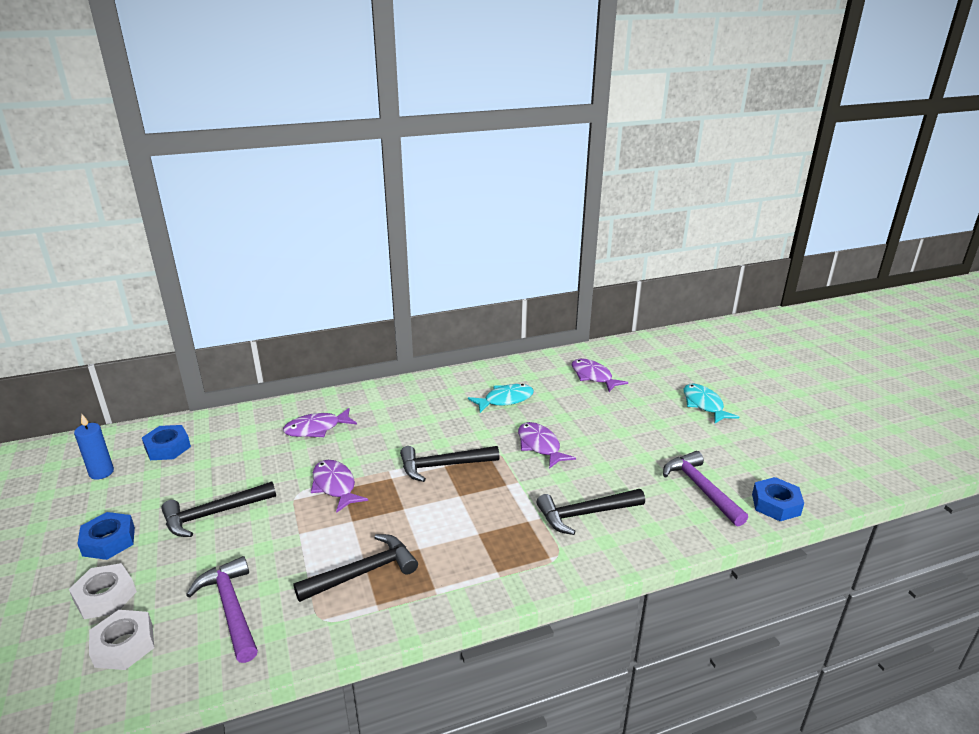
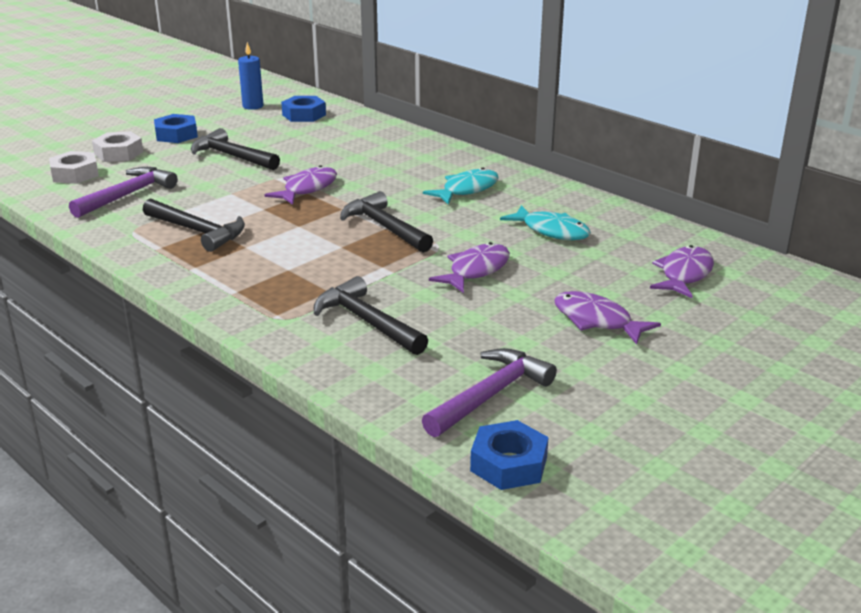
camera: 65 degrees right, 0 degrees up
purple fish [283,408,357,437] -> purple fish moved to [554,291,661,344]
turquoise fish [684,384,739,423] -> turquoise fish moved to [423,168,499,204]

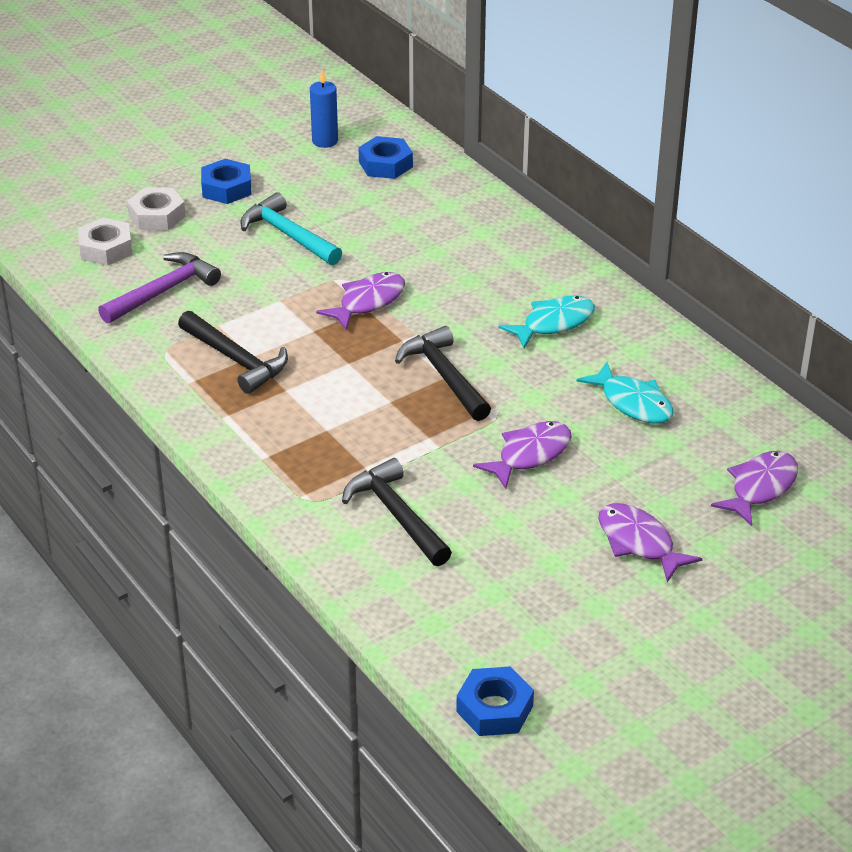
camera: 10 degrees right, 10 degrees up
black hammer [191,128,280,170] -> turquoise hammer [241,192,342,265]
purple hammer [422,348,557,437] -> none

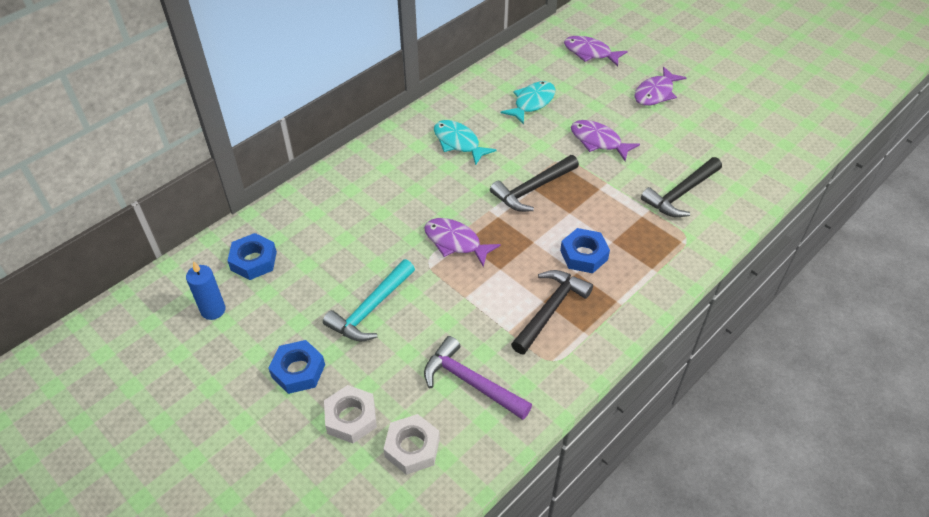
camera: 100 degrees left, 10 degrees up
blue nut [456,666,534,736] -> blue nut moved to [560,228,610,273]

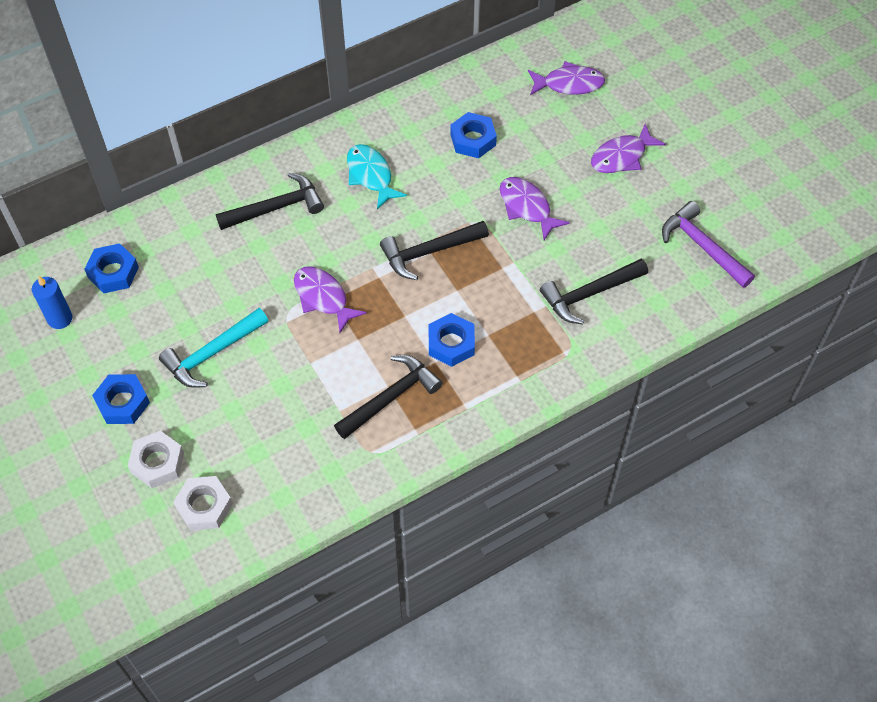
camera: 15 degrees right, 10 degrees up
purple hammer [424,336,532,420] -> purple hammer moved to [662,201,755,288]
turquoise fish [501,81,556,125] -> blue nut [450,112,497,158]
purple fish [564,36,628,66] -> purple fish turned 135 degrees clockwise [528,61,605,95]
none -> black hammer [216,173,324,230]

